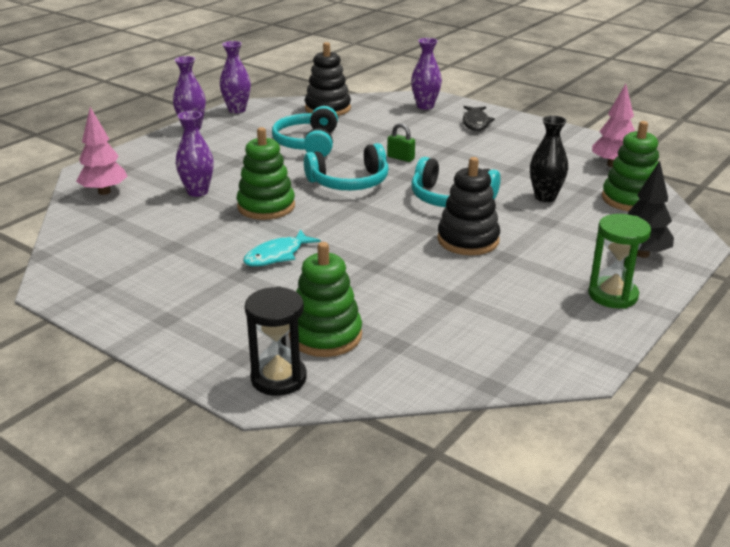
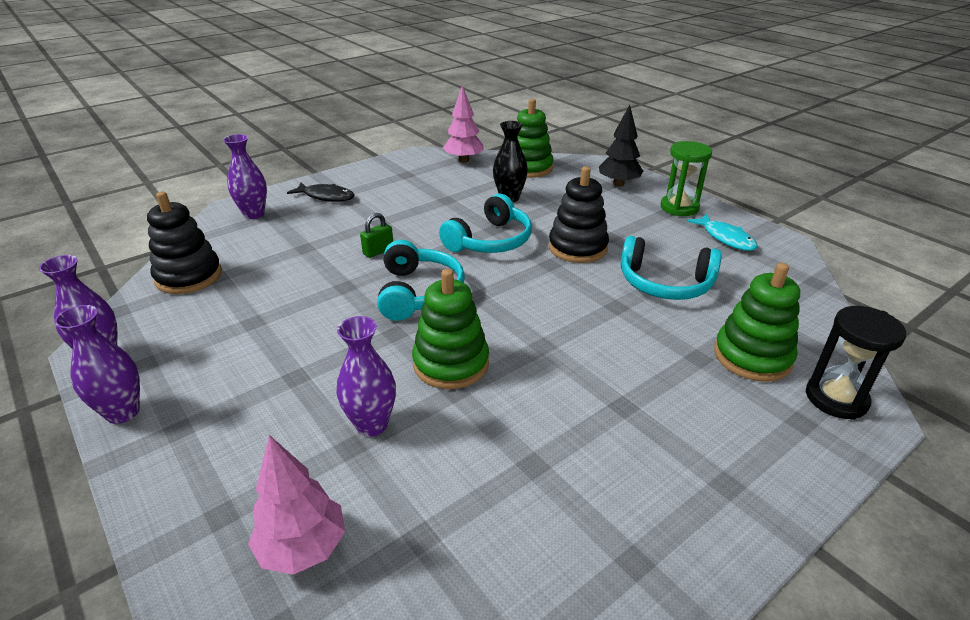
camera: 75 degrees left, 5 degrees up
turquoise fish [243,229,321,266] -> turquoise fish moved to [687,214,758,251]
turquoise headphones [272,106,338,157] -> turquoise headphones moved to [621,236,722,300]

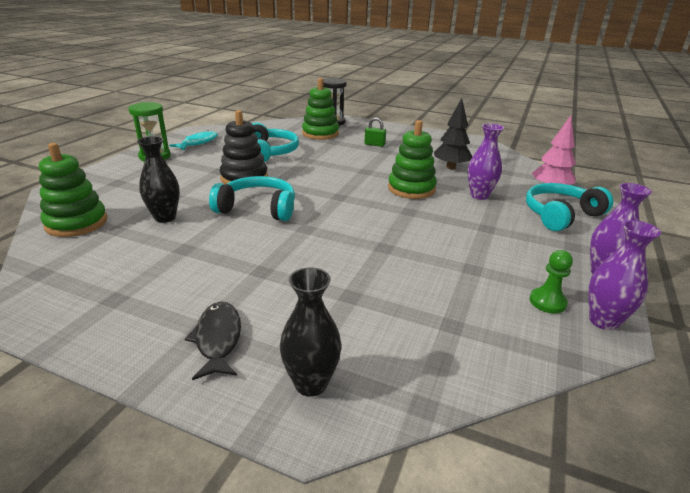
camera: 120 degrees left, 5 degrees down
black stacking toy [147,192,222,294] -> none
purple vase [223,134,267,219] -> black vase [280,267,341,397]
green padlock [360,213,393,258] -> green padlock moved to [364,117,386,147]
turquoise headphones [377,240,465,321] -> turquoise headphones moved to [526,183,613,231]
pink tree [443,85,484,163] -> none
black tree [599,105,643,187] -> black tree moved to [434,98,473,169]
none -> green pawn [529,250,573,314]

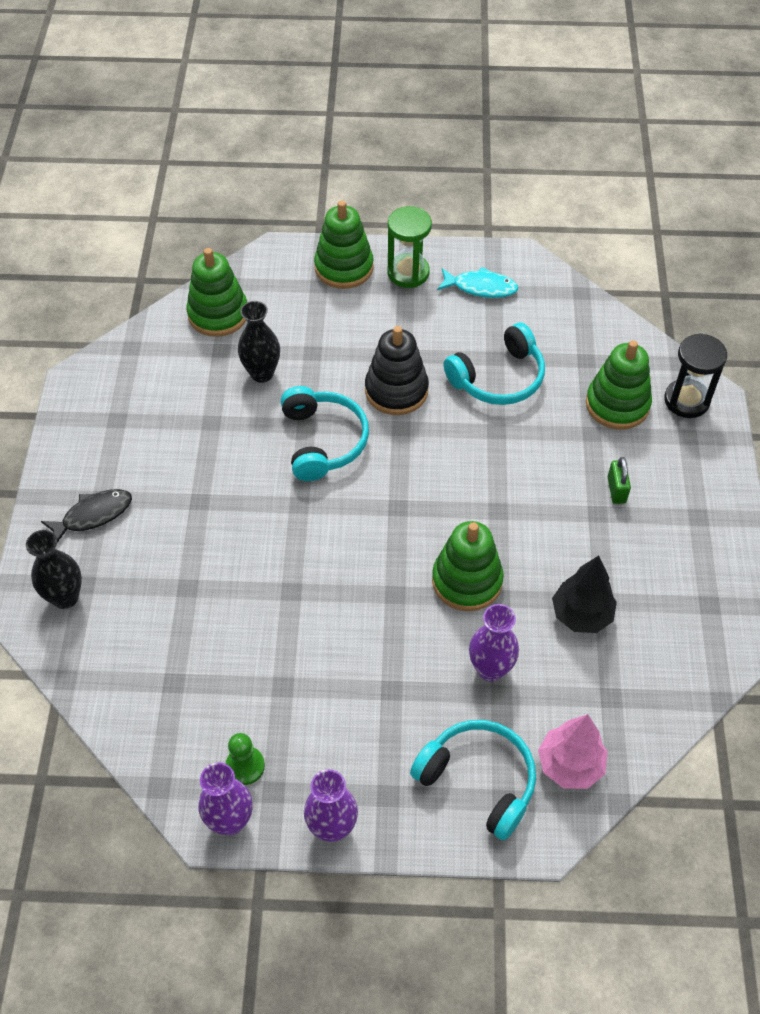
camera: 70 degrees right, 25 degrees up
none -> green stacking toy [314,200,374,289]

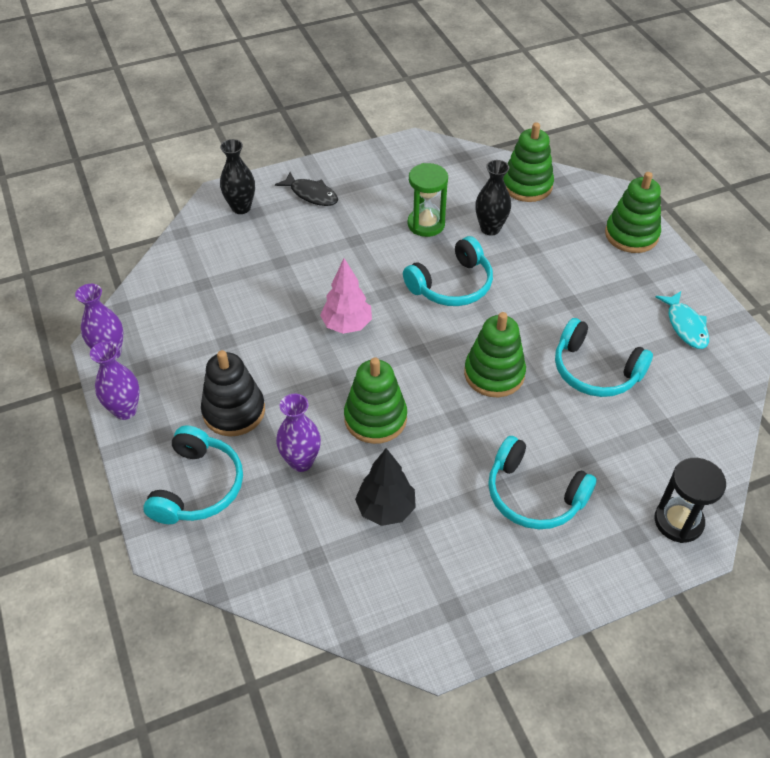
camera: 65 degrees right, 5 degrees down
green pawn [226,733,265,785] -> none
black stacking toy [365,326,429,415] -> black stacking toy moved to [201,350,265,437]
green hourglass [387,206,432,288] -> green hourglass moved to [408,163,448,237]
pink tree [538,714,608,789] -> pink tree moved to [320,258,372,334]
green stacking toy [586,340,652,429] -> green stacking toy moved to [464,312,526,397]
green padlock [608,457,631,504] -> turquoise headphones [488,436,597,529]

